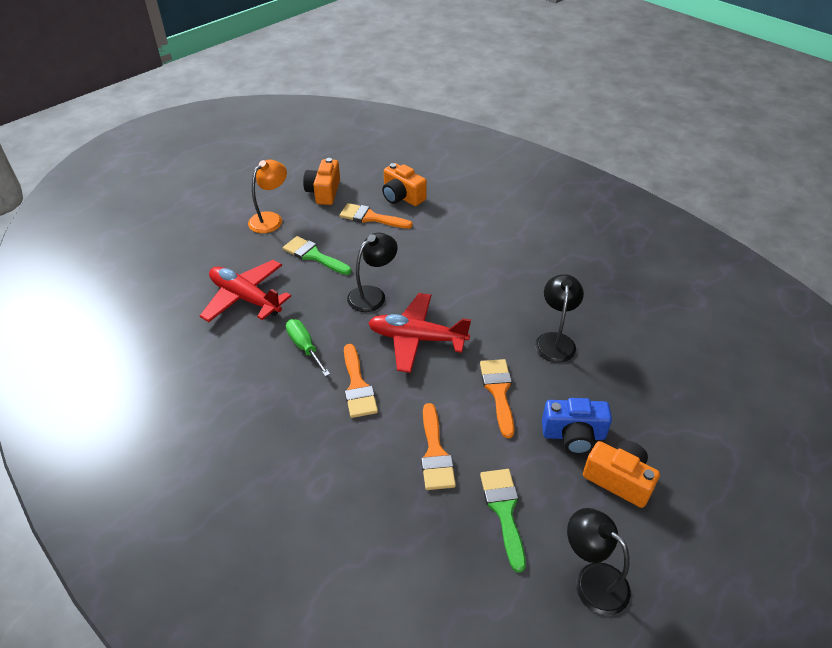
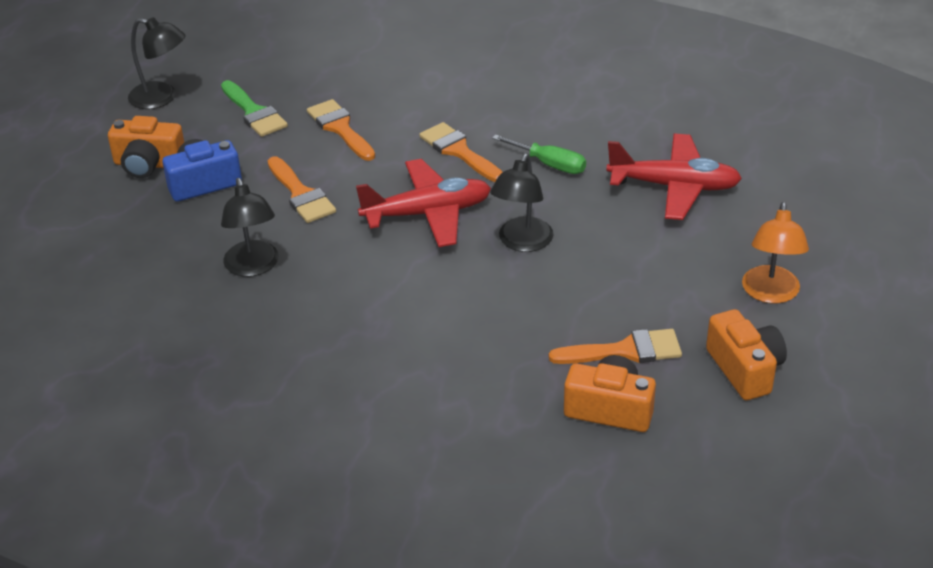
camera: 155 degrees right, 5 degrees down
green brush [283,236,352,275] -> none

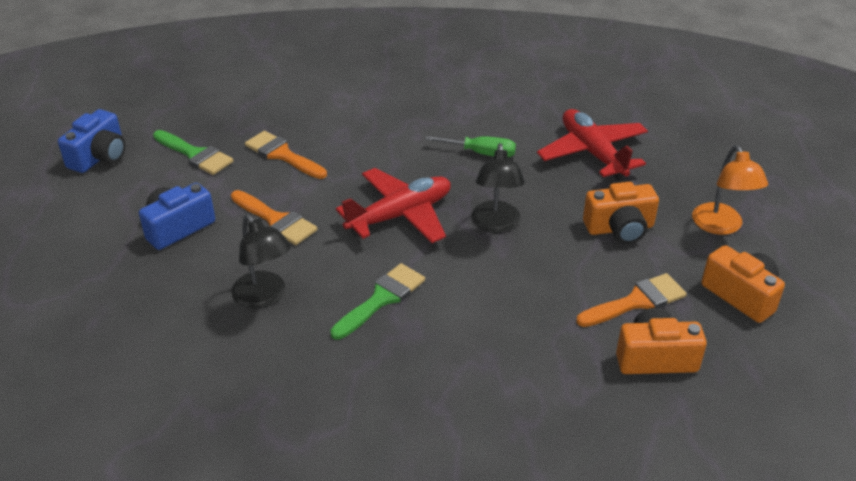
camera: 20 degrees left, 0 degrees up
orange camera [108,116,184,178] -> orange camera moved to [583,182,659,244]
black lamp [128,17,186,109] -> blue camera [58,109,126,173]
orange brush [419,122,502,182] -> none
red plane [606,134,742,220] -> red plane turned 105 degrees counterclockwise [537,109,648,181]
none -> green brush [330,263,425,340]

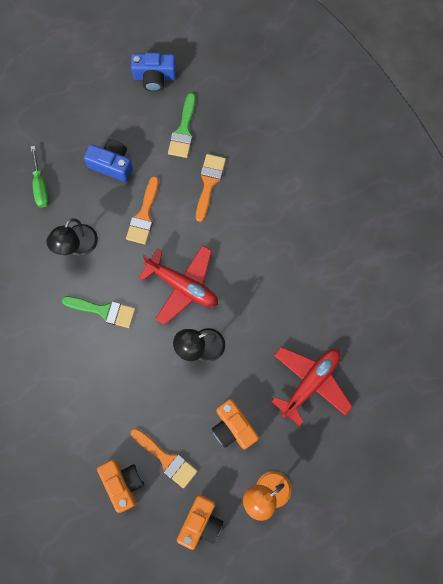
camera: 65 degrees right, 35 degrees up
green screwdriver [425,136,516,157] -> green screwdriver moved to [31,146,49,207]

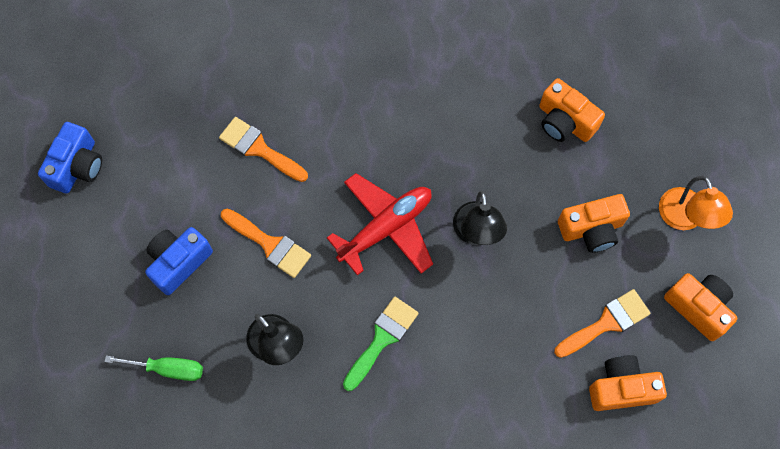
camera: 70 degrees left, 5 degrees down
green brush [168,93,196,158] -> none
red plane [271,347,353,426] -> orange camera [539,78,605,142]

